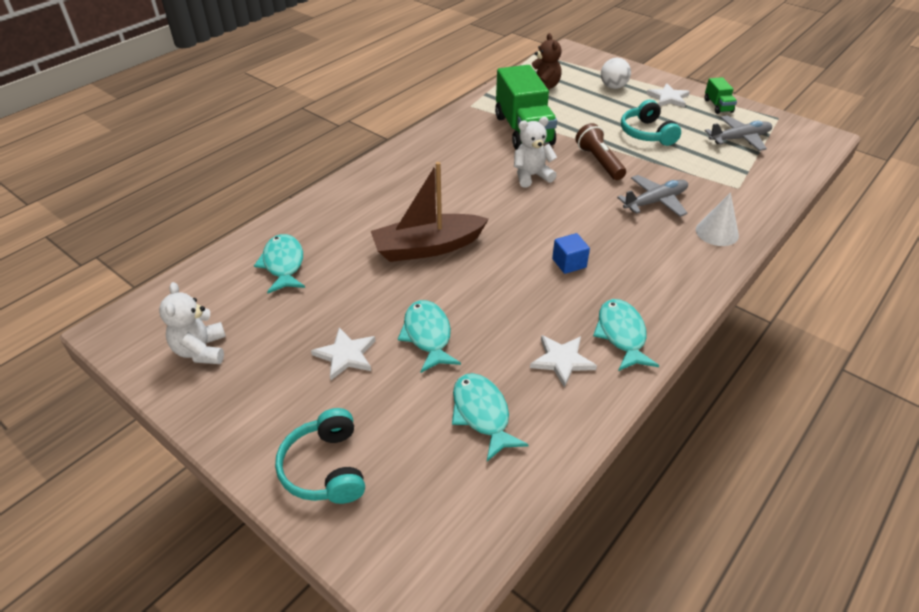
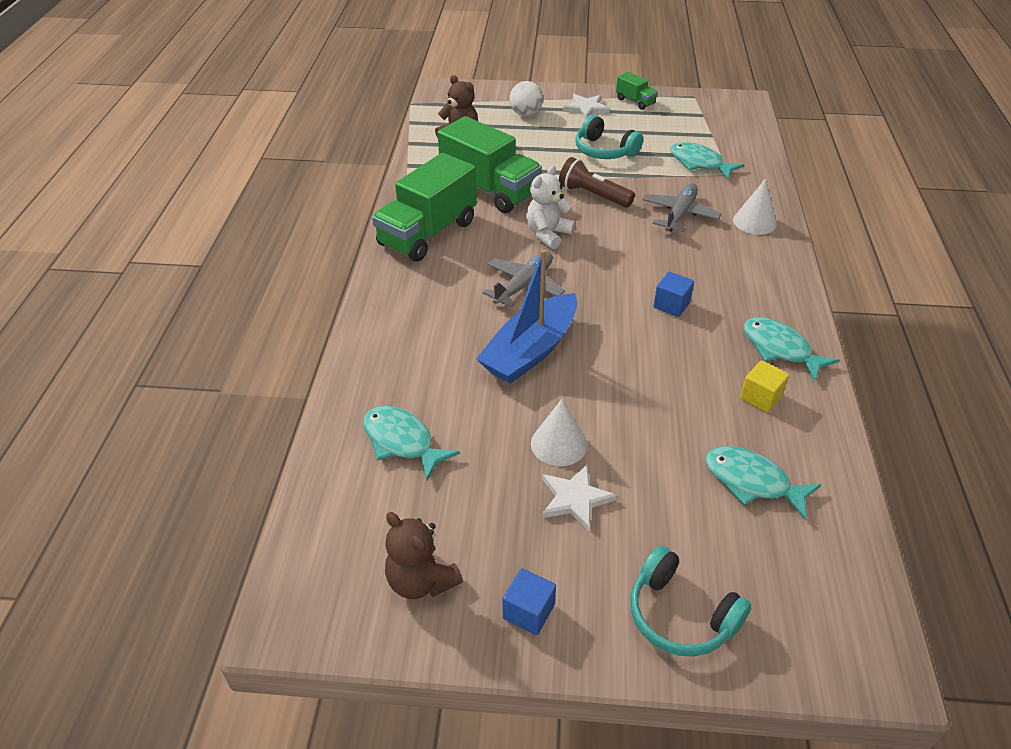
camera: 35 degrees left, 0 degrees up
white teddy bear [159,282,226,364] -> brown teddy bear [385,512,463,599]
brown boat [371,162,489,262] -> blue boat [476,249,577,384]
turquoise fish [398,300,461,373] -> turquoise fish moved to [670,142,744,179]
white star [530,335,597,388] -> yellow cube [740,360,789,413]
grey plane [705,115,772,151] -> grey plane moved to [483,252,565,307]
none -> green truck [372,153,477,262]
none -> blue cube [503,568,556,635]
none -> white cone [531,399,587,466]

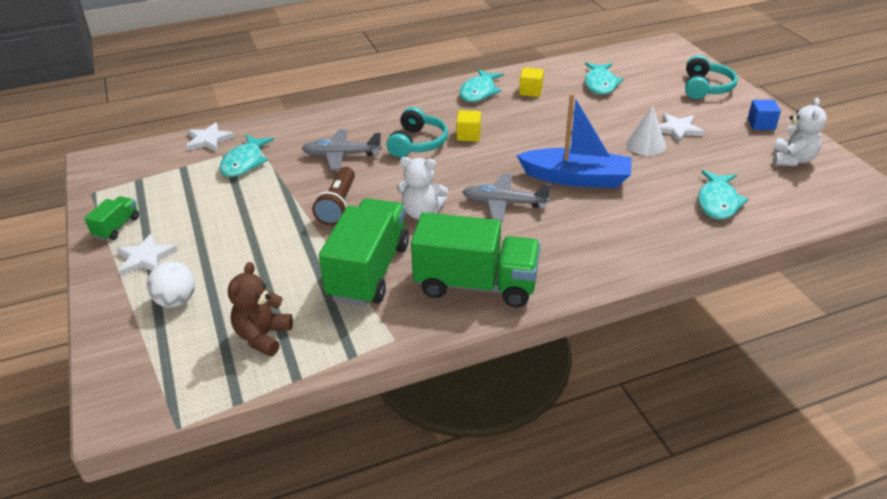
camera: 115 degrees left, 5 degrees down
brown teddy bear [385,512,463,599] -> white teddy bear [773,98,827,166]
turquoise headphones [575,115,643,159] -> turquoise headphones moved to [386,107,448,157]
blue cube [654,272,694,317] -> yellow cube [456,110,481,142]
white cone [733,179,777,235] -> none
none -> white star [186,122,235,152]

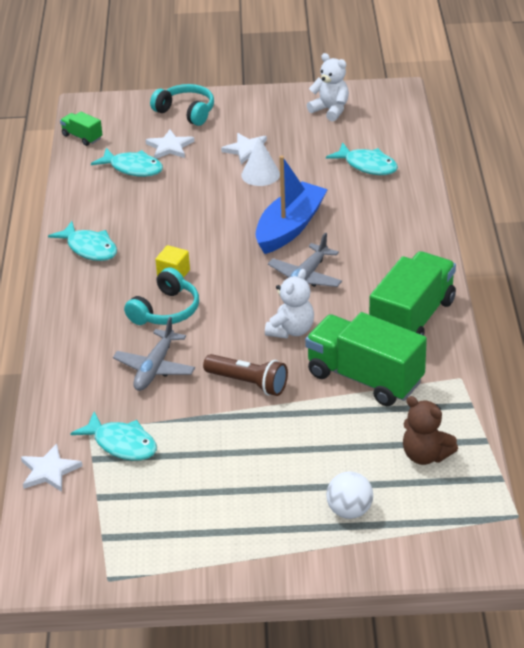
camera: 70 degrees left, 0 degrees up
green truck [84,196,139,240] -> green truck moved to [60,112,102,146]
white star [117,234,178,275] -> white star moved to [145,129,194,159]
turquoise headphones [386,107,448,157] -> turquoise headphones turned 90 degrees clockwise [124,267,199,325]
yellow cube [519,67,544,97] -> none
blue cube [748,100,781,130] -> none

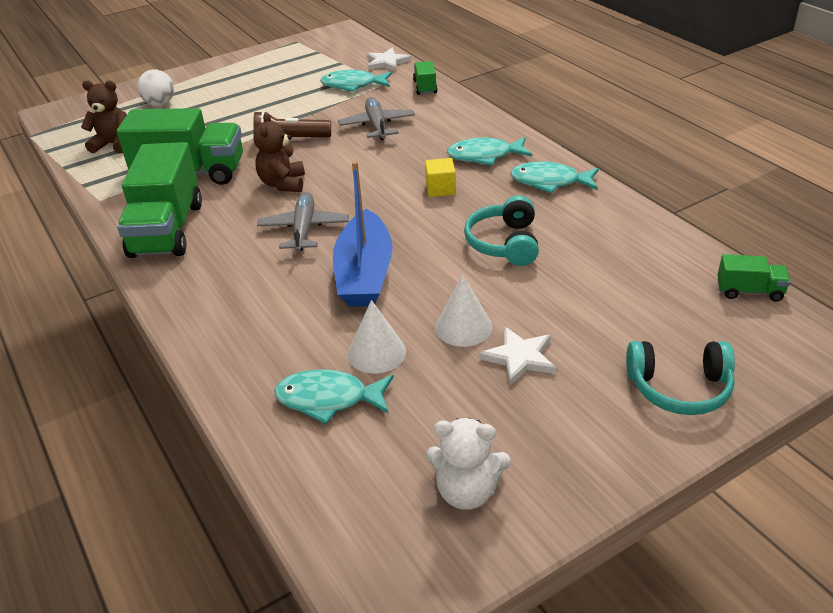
camera: 150 degrees right, 0 degrees up
turquoise fish [91,148,163,177] -> turquoise fish moved to [447,137,532,166]
turquoise headphones [124,267,199,325] -> turquoise headphones moved to [464,195,539,266]
white star [145,129,194,159] -> none
white teddy bear [265,269,314,339] -> brown teddy bear [253,112,305,192]
none -> white cone [348,300,406,373]
none -> green truck [413,61,438,95]

